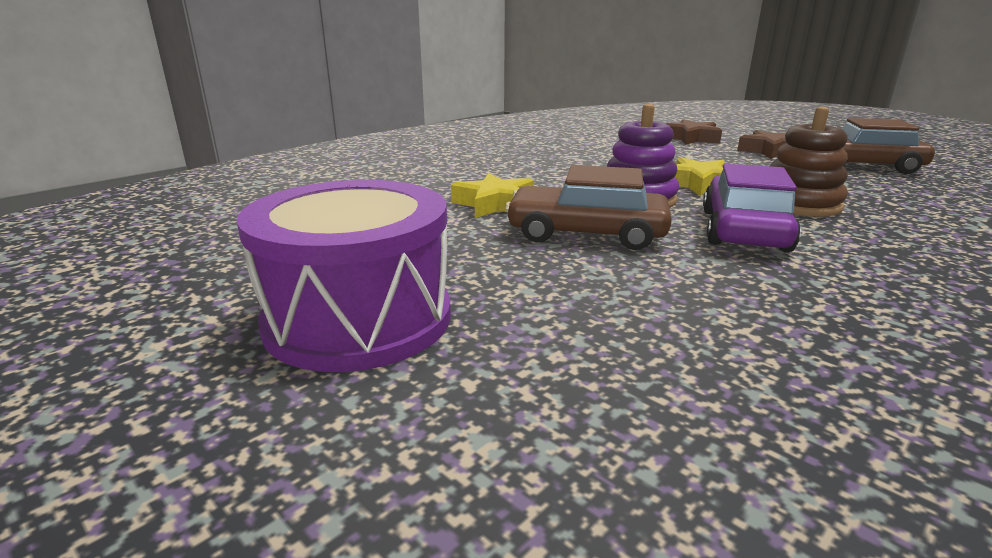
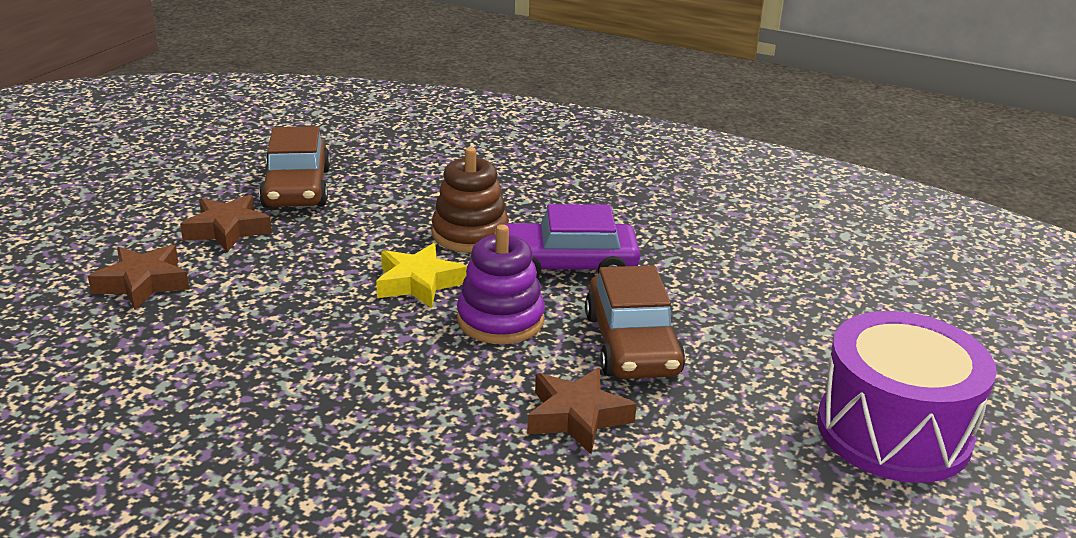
camera: 110 degrees left, 5 degrees up
yellow star [451,173,534,218] -> brown star [527,368,637,454]

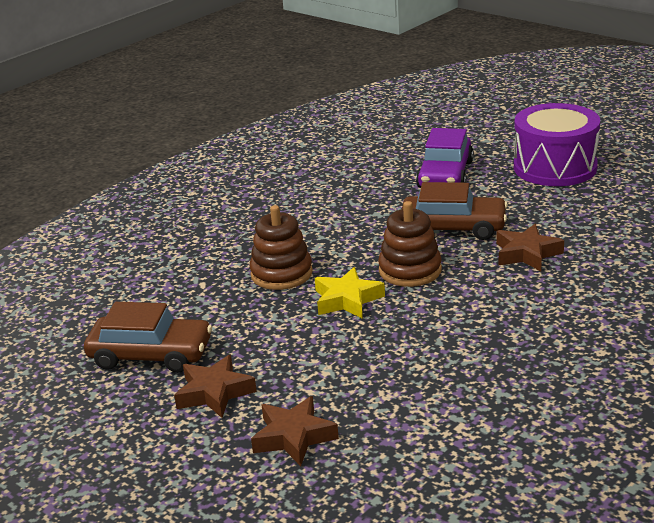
camera: 70 degrees left, 0 degrees up
purple stacking toy [457,224,545,344] -> brown stacking toy [378,201,442,287]
purple car [495,204,640,277] -> purple car moved to [416,128,474,188]

